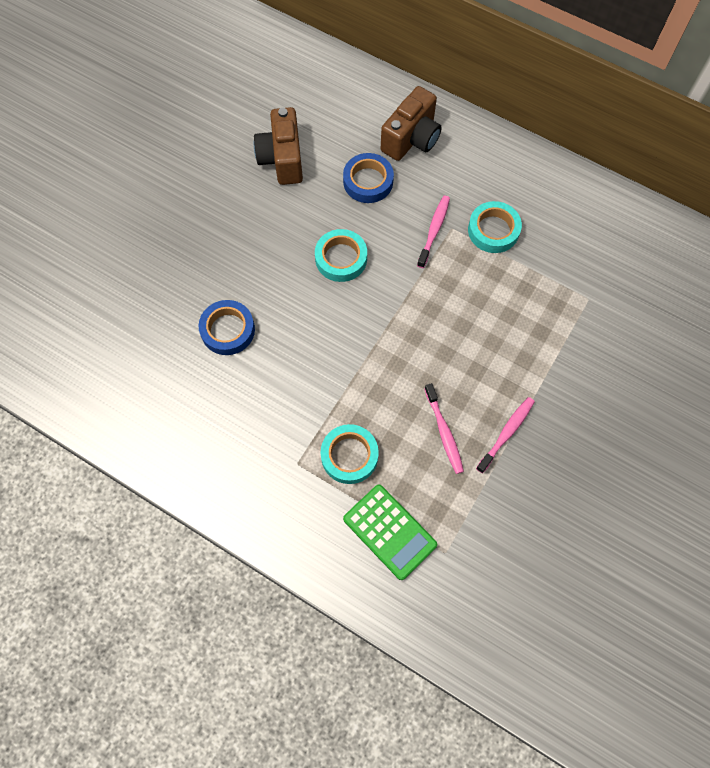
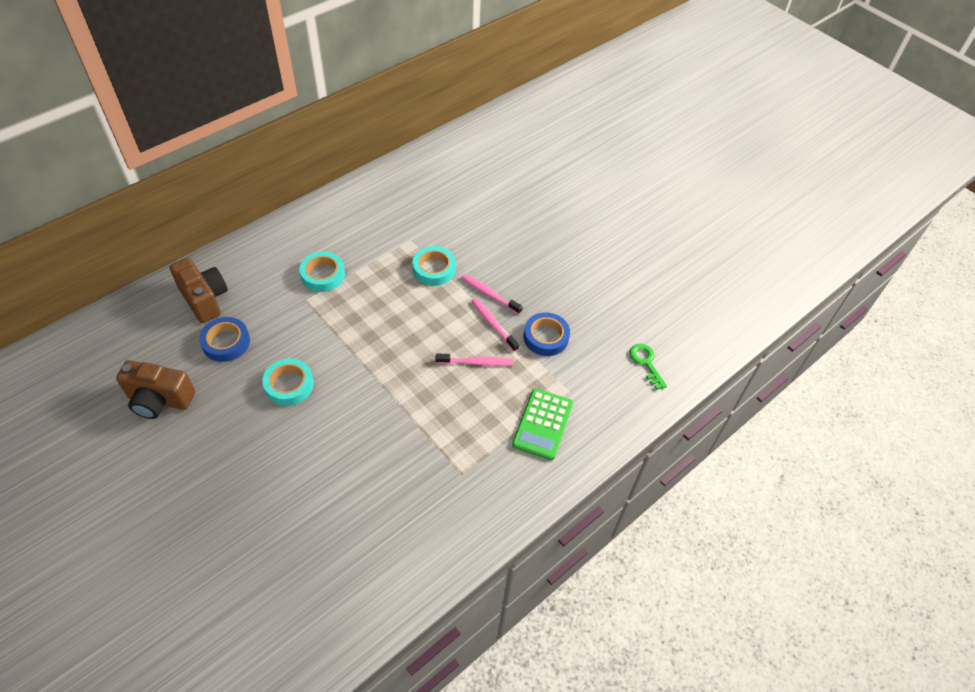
camera: 75 degrees left, 15 degrees down
blue tape [198,300,255,355] -> blue tape moved to [523,312,570,356]
turquoise tape [321,424,379,484] -> turquoise tape moved to [412,246,456,286]
green calculator [343,485,437,580] -> green calculator turned 135 degrees clockwise [512,388,573,460]
pink toothbrush [417,196,450,268] -> pink toothbrush moved to [461,274,523,315]
none -> green key [629,344,667,390]

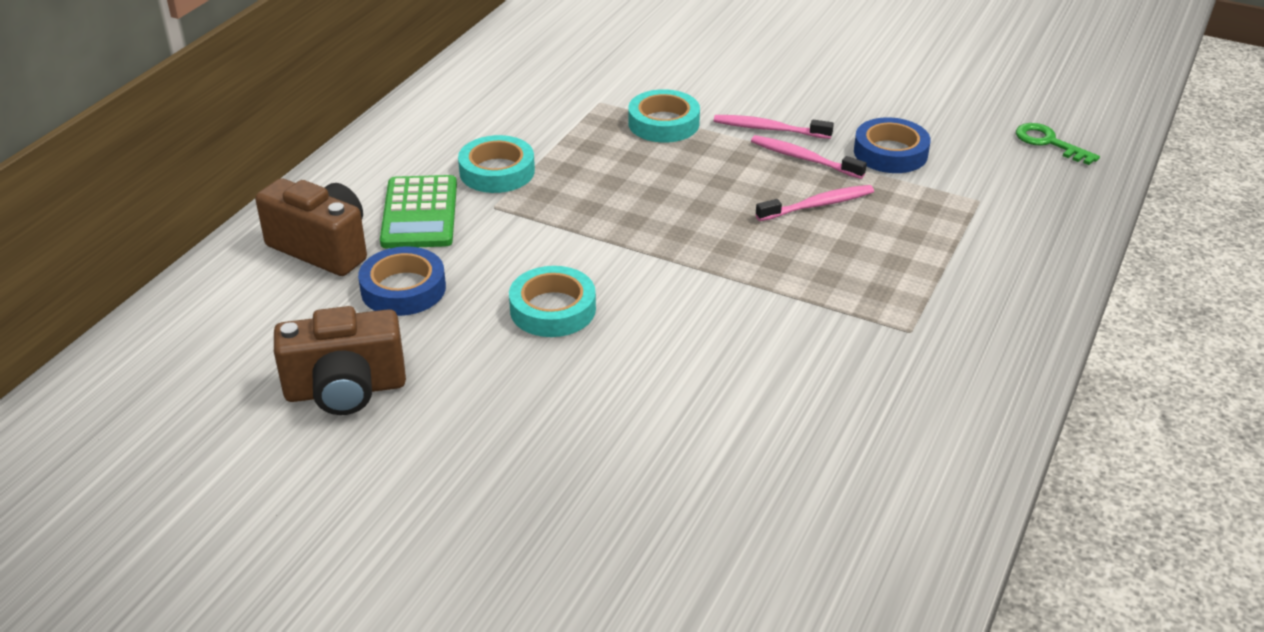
camera: 20 degrees left, 15 degrees down
green calculator [512,388,573,460] -> green calculator moved to [380,175,457,248]

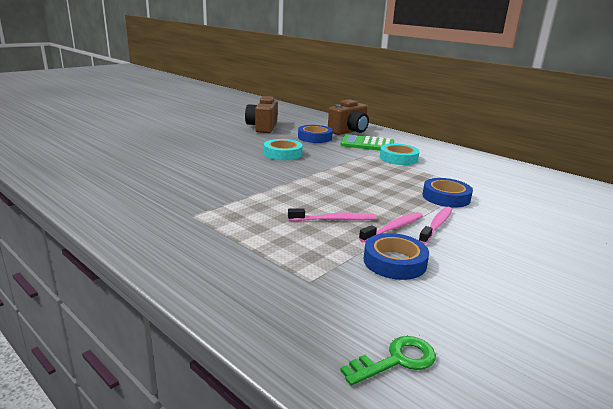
camera: 105 degrees right, 15 degrees down
turquoise tape [628,89,700,143] -> blue tape [422,178,473,207]
pink toothbrush [756,185,874,221] -> pink toothbrush turned 90 degrees counterclockwise [288,208,377,221]

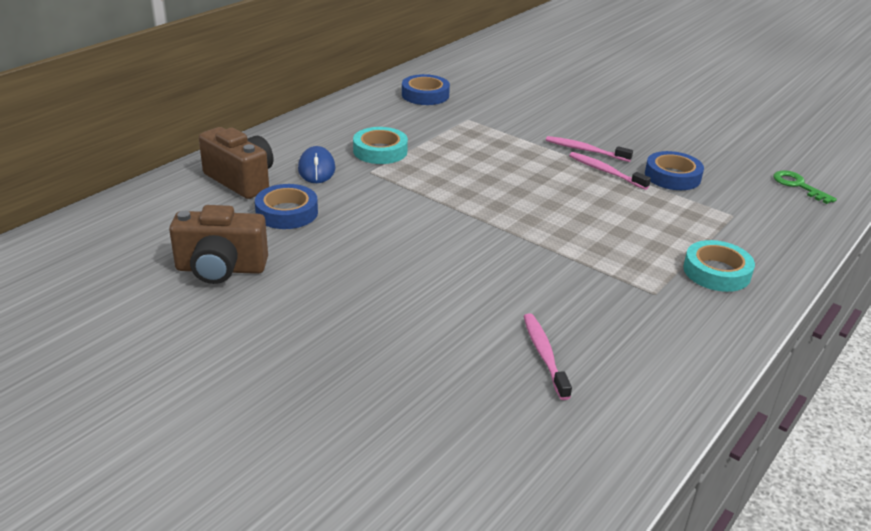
camera: 95 degrees left, 10 degrees up
turquoise tape [264,139,303,160] -> turquoise tape moved to [683,240,755,292]
pink toothbrush [288,208,377,221] -> pink toothbrush moved to [523,313,572,400]
green calculator [340,134,394,151] -> blue mouse [298,146,335,183]
blue tape [422,178,473,207] -> blue tape moved to [402,74,450,105]

